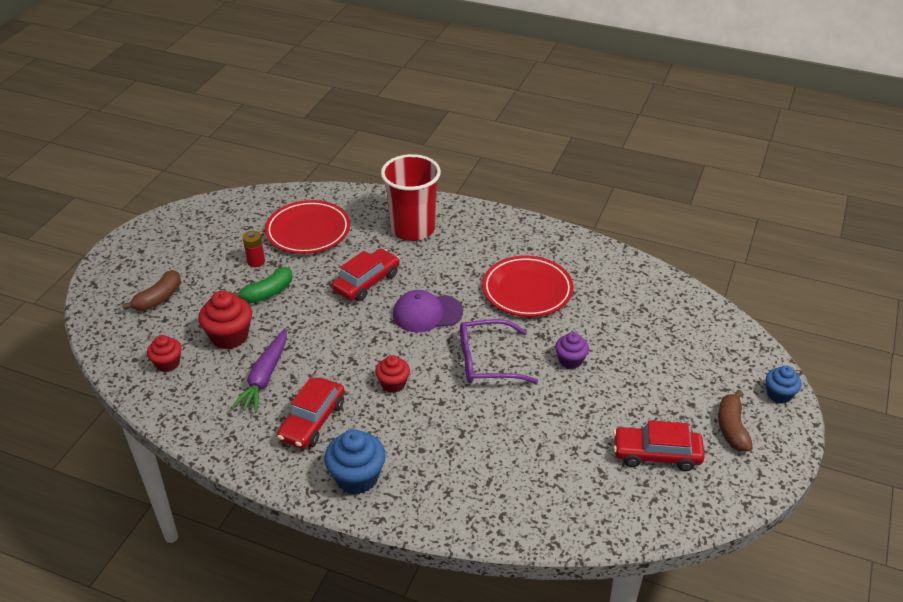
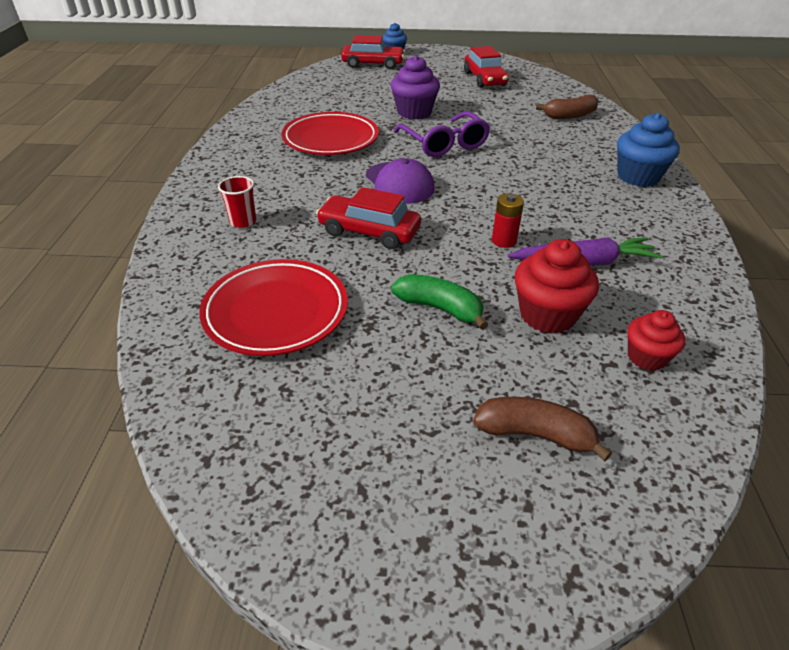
camera: 110 degrees left, 0 degrees up
red battery [243,231,265,267] -> red battery moved to [492,193,524,248]
red car [277,377,345,449] -> red car moved to [341,35,405,69]
red cupcake [375,355,410,393] -> none
red cup [381,154,441,241] -> red cup [218,176,256,228], size x0.42
purple cupcake [555,332,589,369] -> purple cupcake [391,55,440,119], size x1.60
brown banana [718,390,753,452] -> brown banana moved to [536,95,599,119]

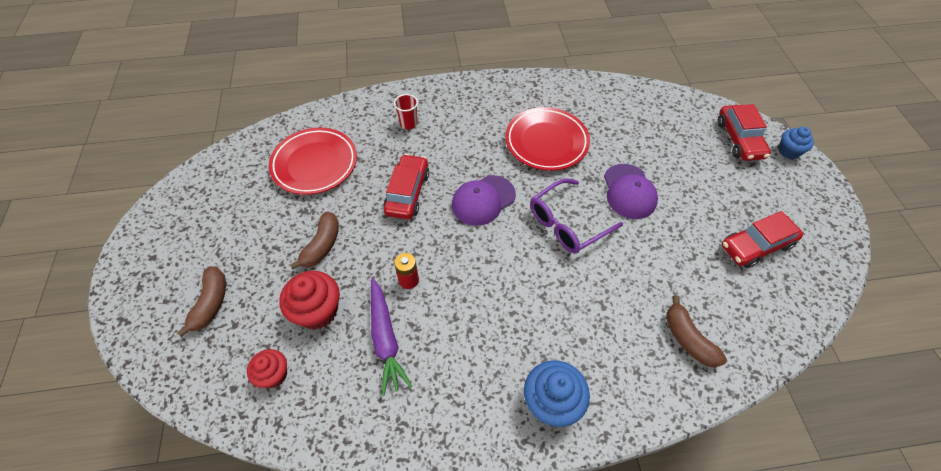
camera: 80 degrees right, 15 degrees up
purple cupcake [391,55,440,119] -> purple cap [604,164,658,219]
green banana [391,274,489,330] -> brown banana [290,212,339,270]

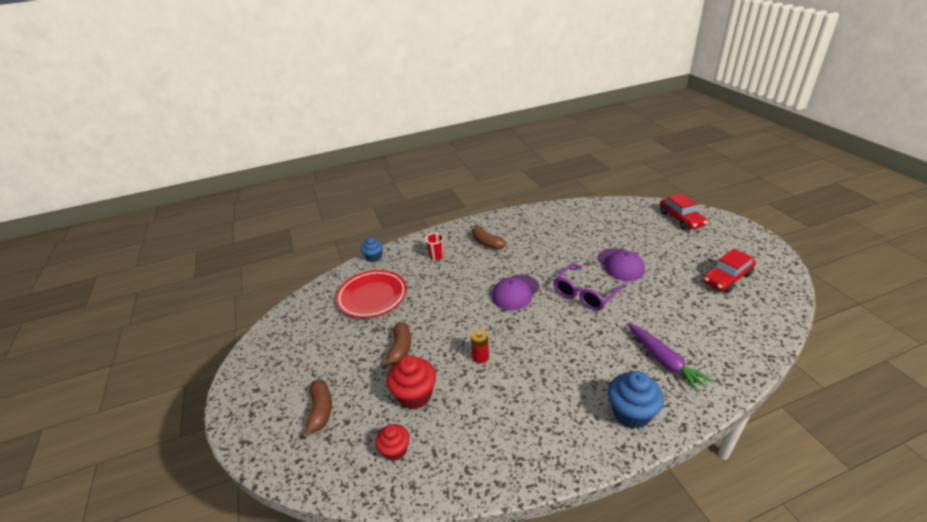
camera: 10 degrees left, 20 degrees down
purple carrot [371,278,412,396] -> purple carrot moved to [627,323,714,393]
red car [383,154,429,219] -> none
red plate [505,107,590,171] -> none
brown banana [666,295,727,368] -> brown banana moved to [472,224,506,250]
blue cupcake [779,127,814,159] -> blue cupcake moved to [361,237,383,262]

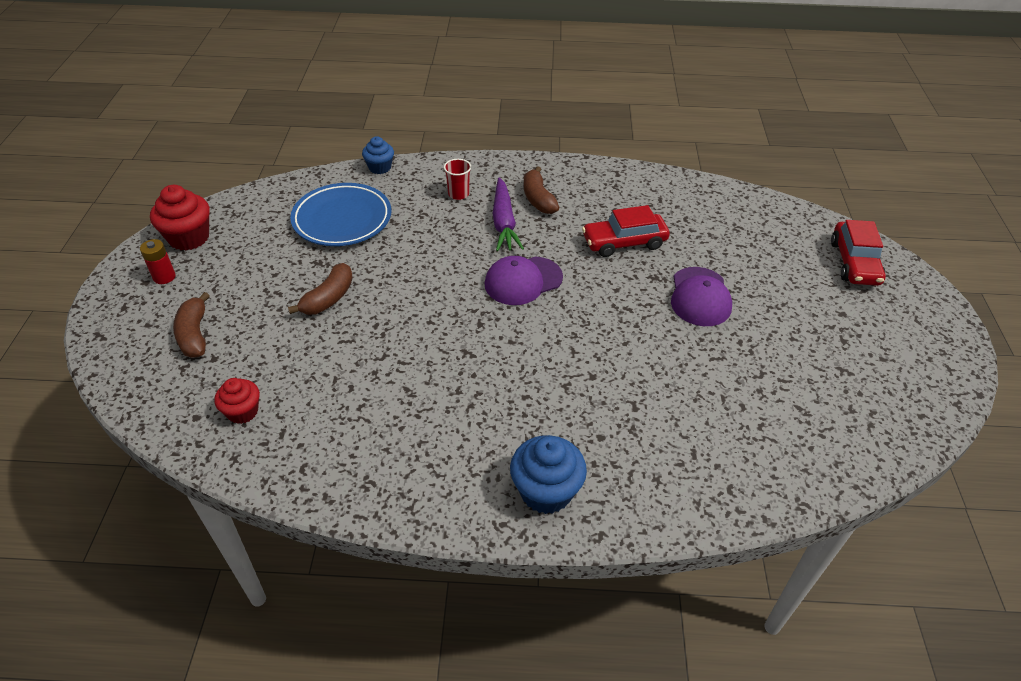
camera: 20 degrees right, 10 degrees up
brown banana [301,380,332,439] -> brown banana turned 150 degrees clockwise [173,292,210,358]
red plate [336,270,407,318] -> blue plate [290,183,391,246]
red cupcake [387,355,436,410] -> red cupcake moved to [150,185,210,250]
red battery [471,329,489,363] -> red battery moved to [140,239,176,284]
purple glasses [553,263,627,311] -> none
purple carrot [627,323,714,393] -> purple carrot moved to [492,177,524,251]
red car [703,249,756,293] -> red car moved to [582,205,670,257]

